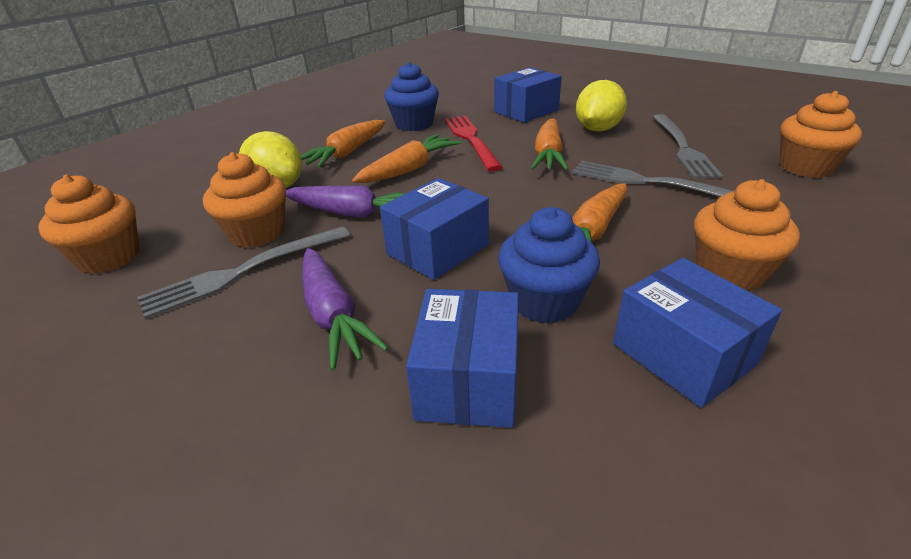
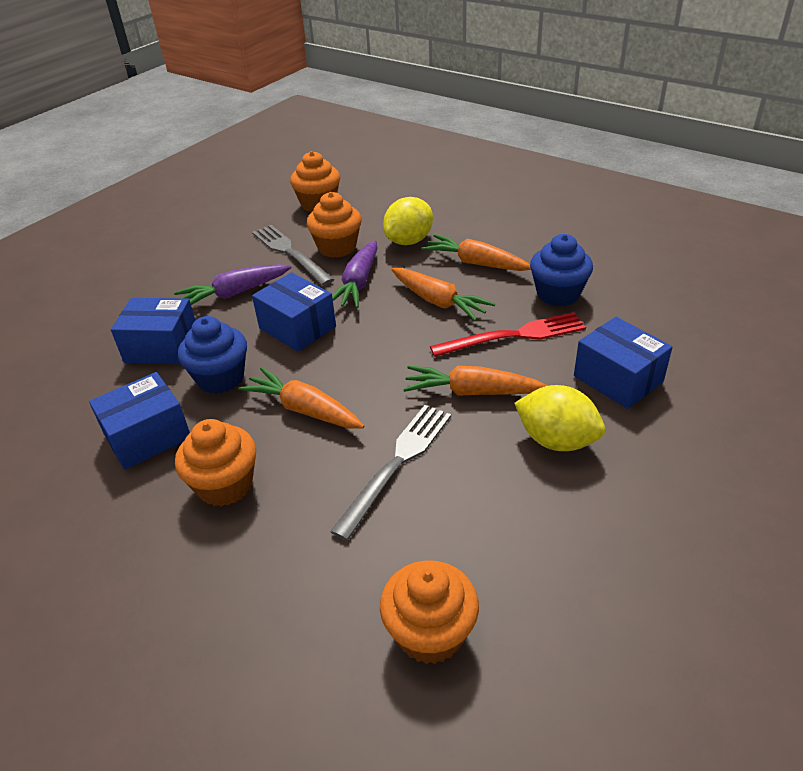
camera: 90 degrees right, 5 degrees up
grey fork [653,114,723,179] -> none

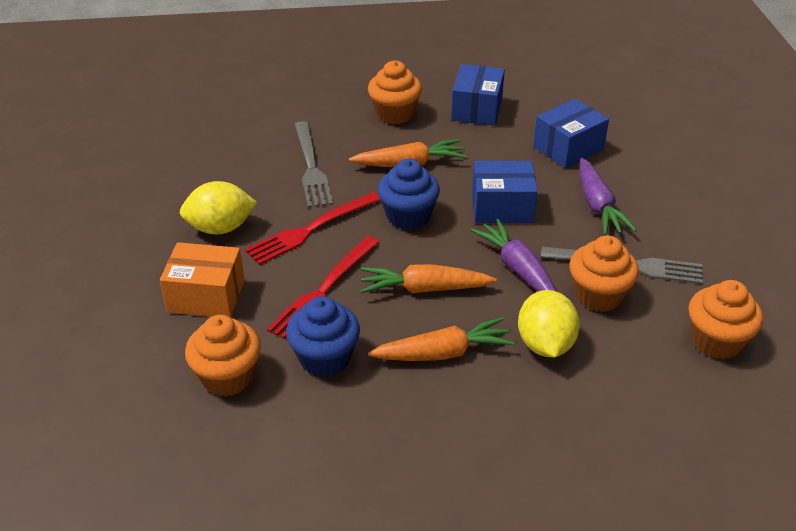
camera: 135 degrees right, 0 degrees up
purple carrot [174,264,292,305] -> purple carrot turned 150 degrees clockwise [579,158,637,235]
blue cupcake [178,316,247,394] -> blue cupcake moved to [378,159,440,230]
orange cupcake [380,561,479,664] -> orange cupcake moved to [185,315,261,396]
orange carrot [403,365,548,396] -> red fork [245,192,381,265]
blue box [574,317,673,409] -> orange box [160,242,245,318]

